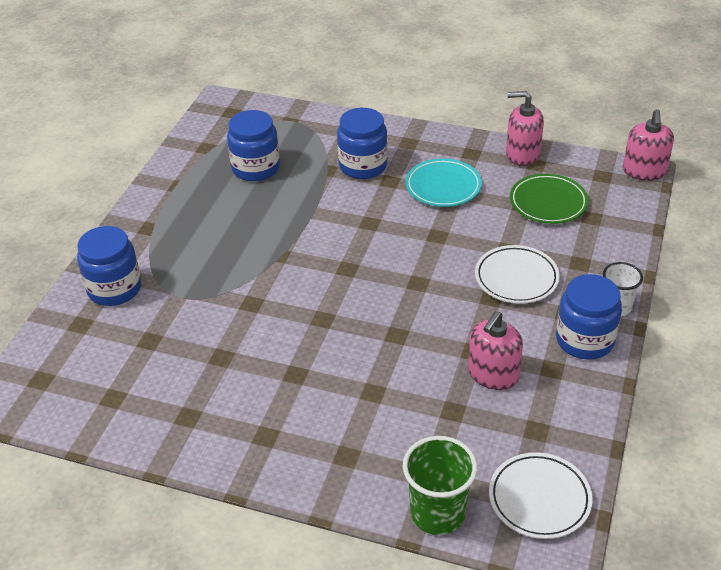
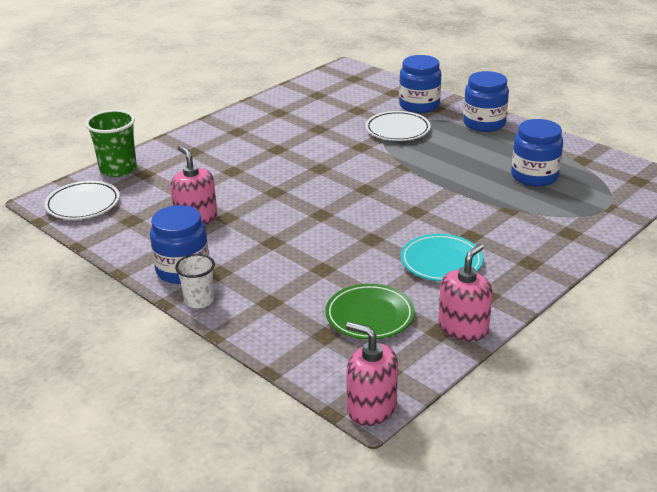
camera: 115 degrees right, 10 degrees down
blue jar [337,108,388,179] -> blue jar moved to [463,71,509,132]
white plate [475,245,560,304] -> white plate moved to [366,111,431,141]

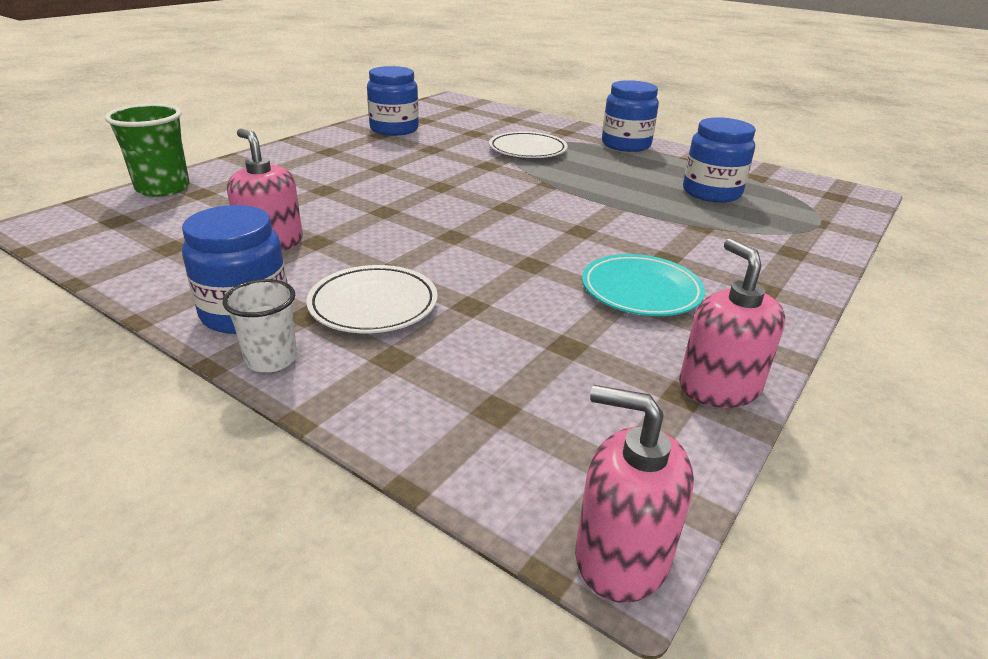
camera: 10 degrees left, 0 degrees up
white plate [44,181,120,220] -> white plate moved to [306,265,438,333]
green plate [325,284,415,339] -> none
blue jar [399,55,441,113] -> blue jar moved to [367,66,419,136]
pink soap dispenser [438,244,493,341] -> pink soap dispenser turned 45 degrees counterclockwise [679,238,785,408]

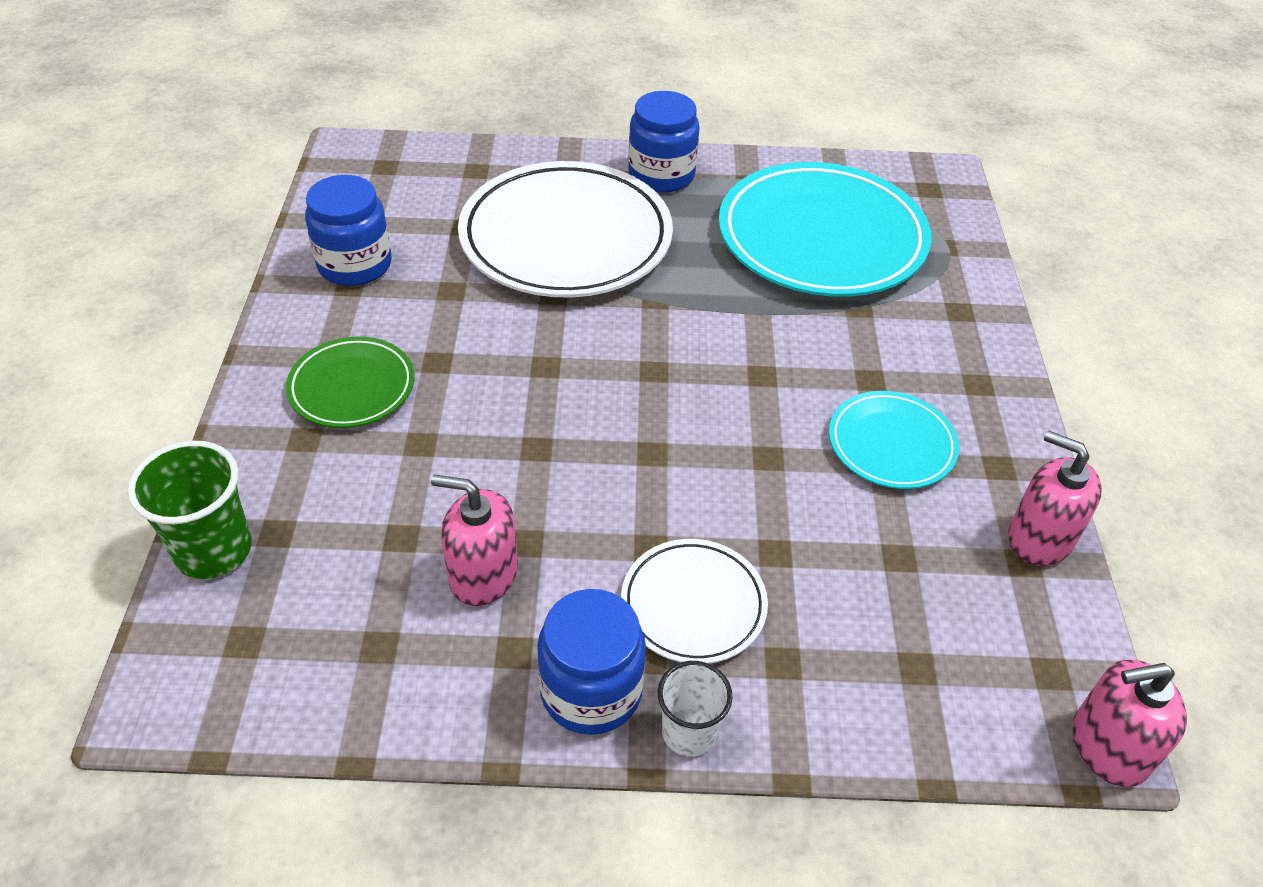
camera: 35 degrees left, 15 degrees up
white plate [489,131,568,158] -> white plate [458,161,673,297], size x1.95
blue jar [683,117,756,203] -> turquoise plate [719,162,932,297]
none -> green plate [286,336,414,428]

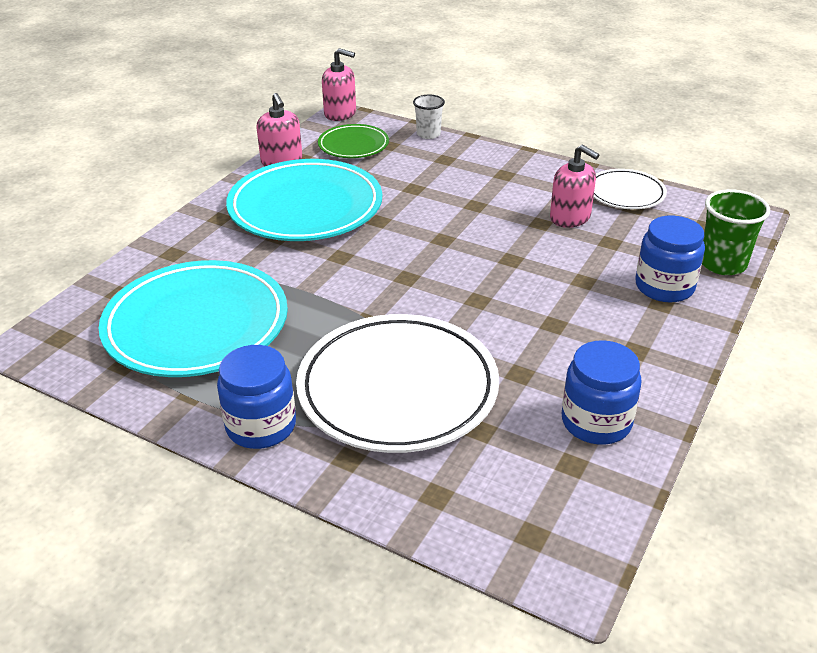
camera: 150 degrees left, 10 degrees down
green plate [286,336,414,428] -> green plate moved to [318,124,389,158]
blue jar [537,589,646,735] -> blue jar moved to [635,216,705,302]
white plate [621,539,768,664] -> white plate moved to [594,169,667,209]
white cup [658,661,733,757] -> white cup moved to [413,95,445,139]
turquoise plate [829,391,959,489] -> turquoise plate [226,159,382,241], size x1.95

